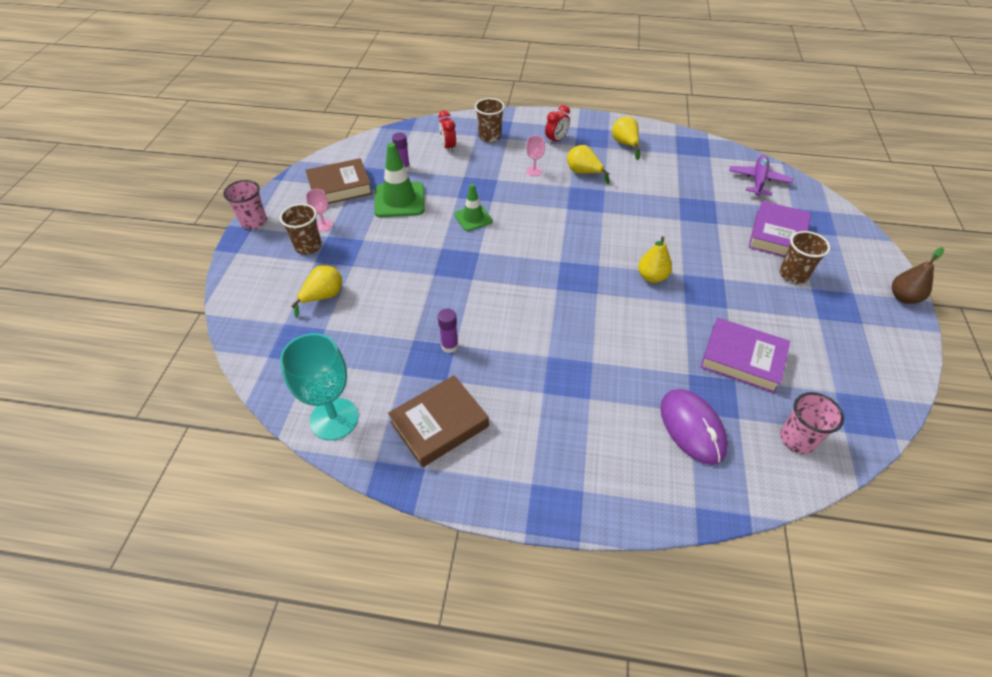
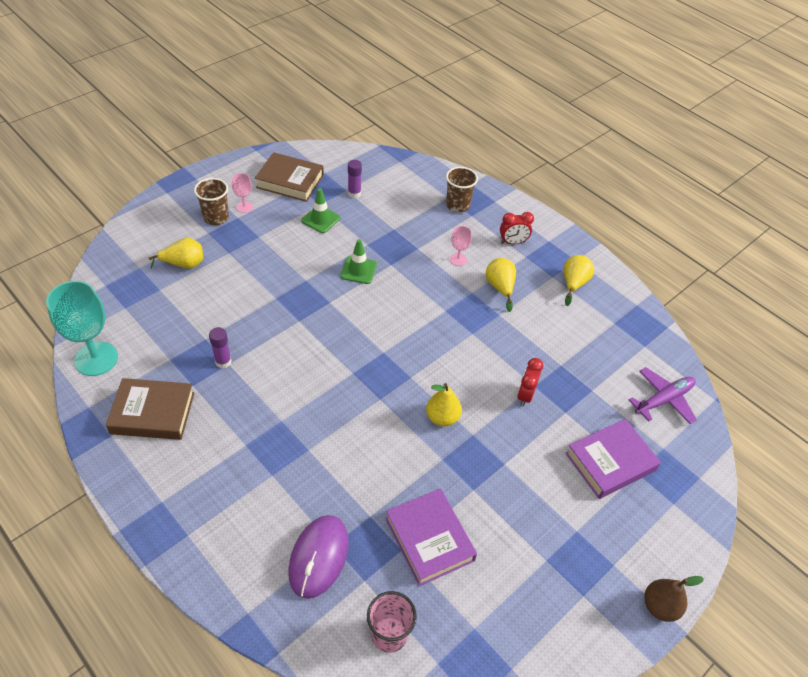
camera: 35 degrees right, 0 degrees up
pink cup [223,180,267,230] -> none
green traffic cone [374,143,425,217] -> green traffic cone [301,188,340,233], size x0.61
red clock [438,110,456,153] -> red clock moved to [517,358,543,406]
brown cup [780,231,830,284] -> none

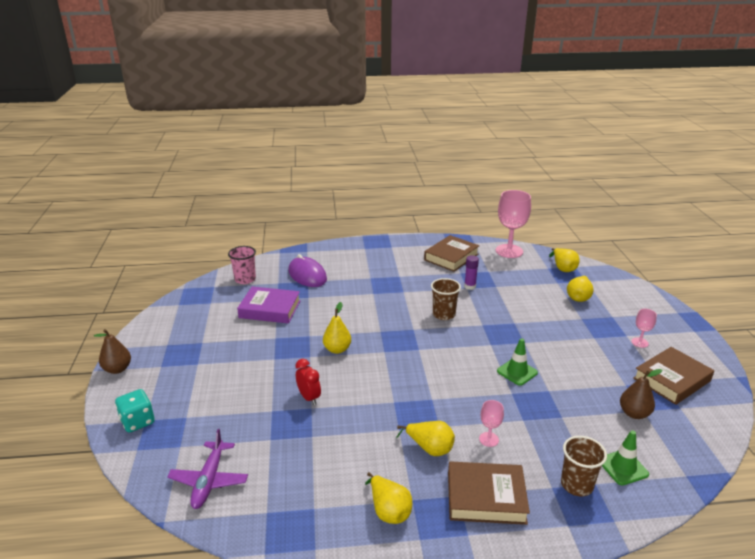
camera: 130 degrees right, 20 degrees down
turquoise goblet [46,281,118,376] -> pink goblet [496,190,531,258]
brown cup [194,178,229,225] -> brown cup moved to [431,278,461,320]
green traffic cone [301,188,340,233] -> green traffic cone moved to [602,430,649,486]
purple glue stick [348,160,362,198] -> brown pear [620,369,662,419]
red clock [500,212,534,244] -> brown book [448,461,530,525]
purple book [565,419,661,499] -> none
none -> turquoise dice [115,389,155,433]
none -> yellow pear [549,248,580,272]

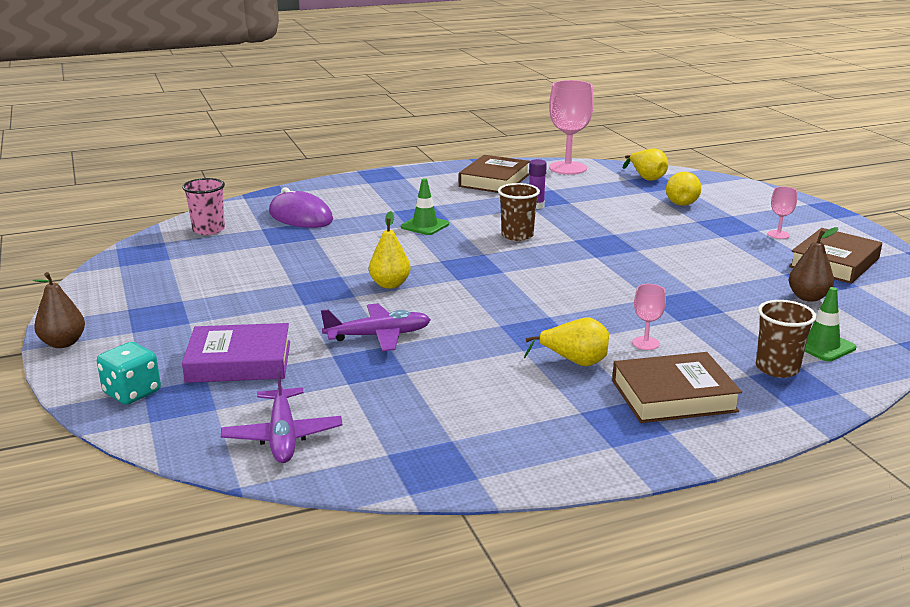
camera: 15 degrees left, 5 degrees down
purple book [237,287,301,324] -> purple book moved to [182,323,290,383]
red clock [295,359,321,405] -> purple plane [321,303,431,351]
yellow pear [365,472,412,524] -> none
green traffic cone [497,338,538,386] -> green traffic cone moved to [401,178,449,235]

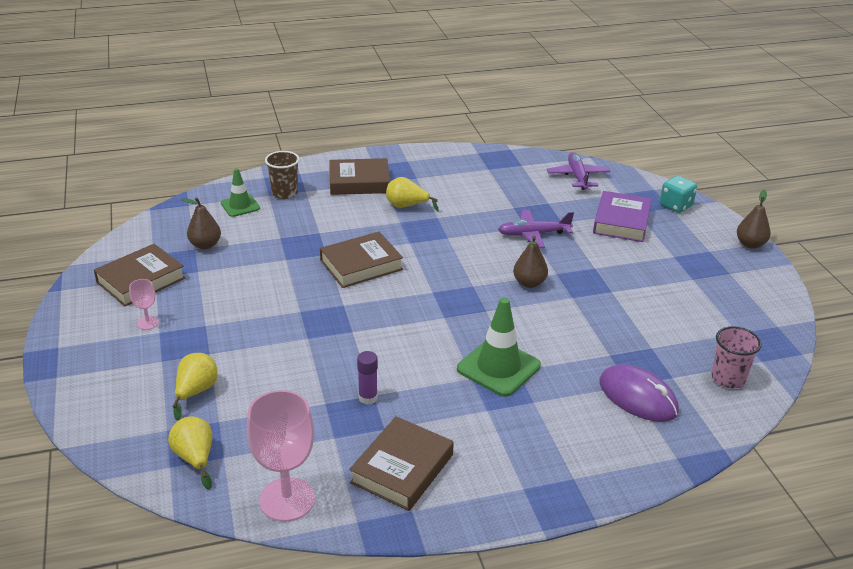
camera: 175 degrees left, 10 degrees up
purple book [182,323,290,383] -> purple book turned 75 degrees counterclockwise [593,191,652,242]
yellow pear [369,211,411,289] -> brown pear [513,236,548,288]
green traffic cone [401,178,449,235] -> green traffic cone [457,297,541,397], size x1.63
brown cup [498,183,540,241] -> none
pink goblet [632,284,666,350] -> none
none -> brown book [320,232,403,288]

